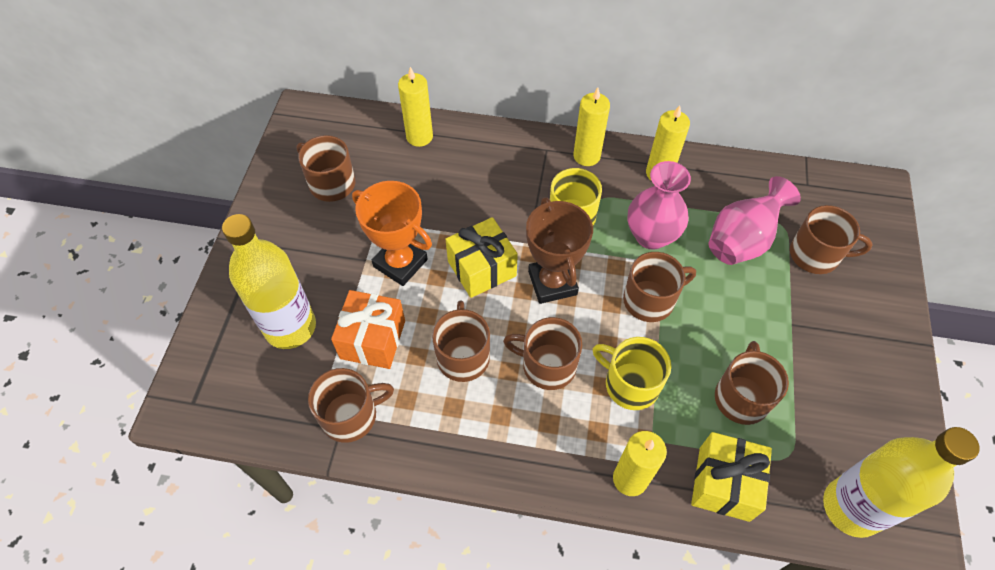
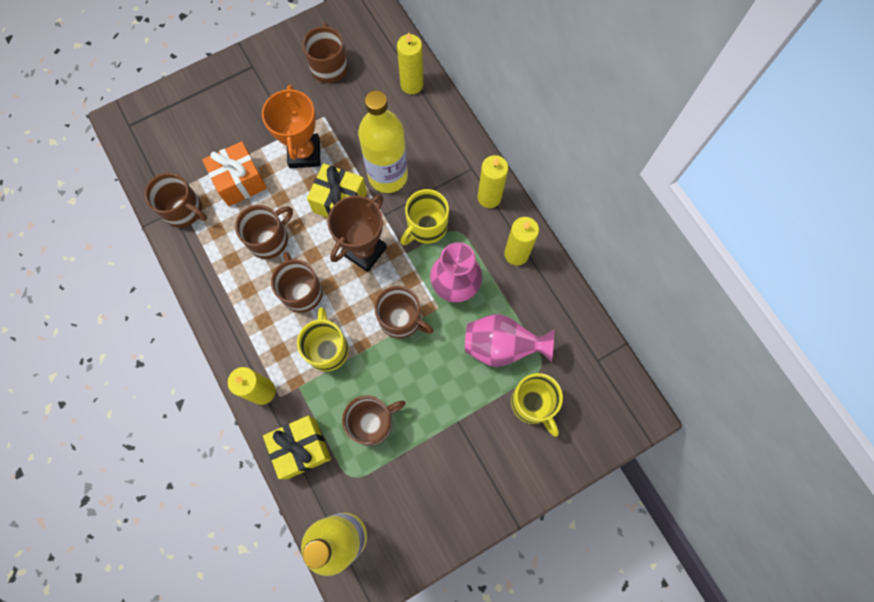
camera: 50 degrees right, 15 degrees up
yellow bottle [222,214,316,349] -> yellow bottle moved to [358,90,408,193]
brown mug [790,205,872,274] -> yellow mug [511,373,563,437]

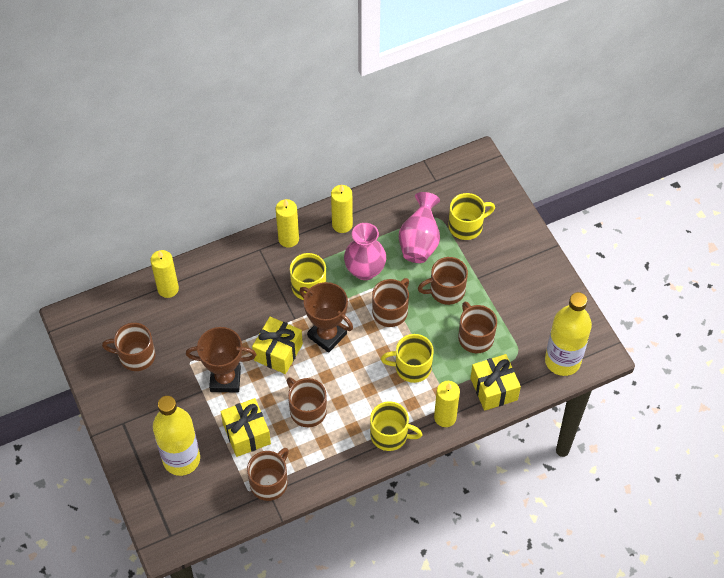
camera: 85 degrees left, 15 degrees down
orange gift [202,141,267,206] -> yellow gift [220,398,271,457]
orange trophy [262,85,321,168] -> brown trophy [186,327,256,392]
brown mug [271,251,323,313] -> brown mug moved to [418,257,468,305]
yellow bottle [358,90,408,193] -> yellow bottle moved to [153,396,200,476]
none -> yellow mug [370,401,423,451]

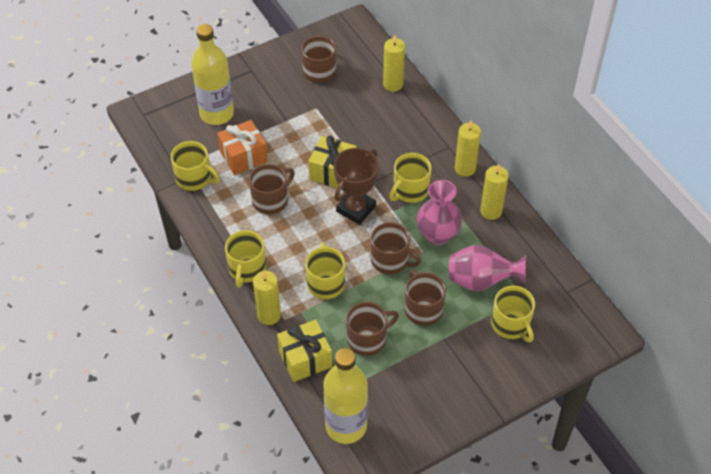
camera: 85 degrees right, 5 degrees down
brown trophy [186,327,256,392] -> none
yellow gift [220,398,271,457] -> orange gift [217,120,268,175]
brown mug [247,448,289,501] -> yellow mug [171,141,219,191]

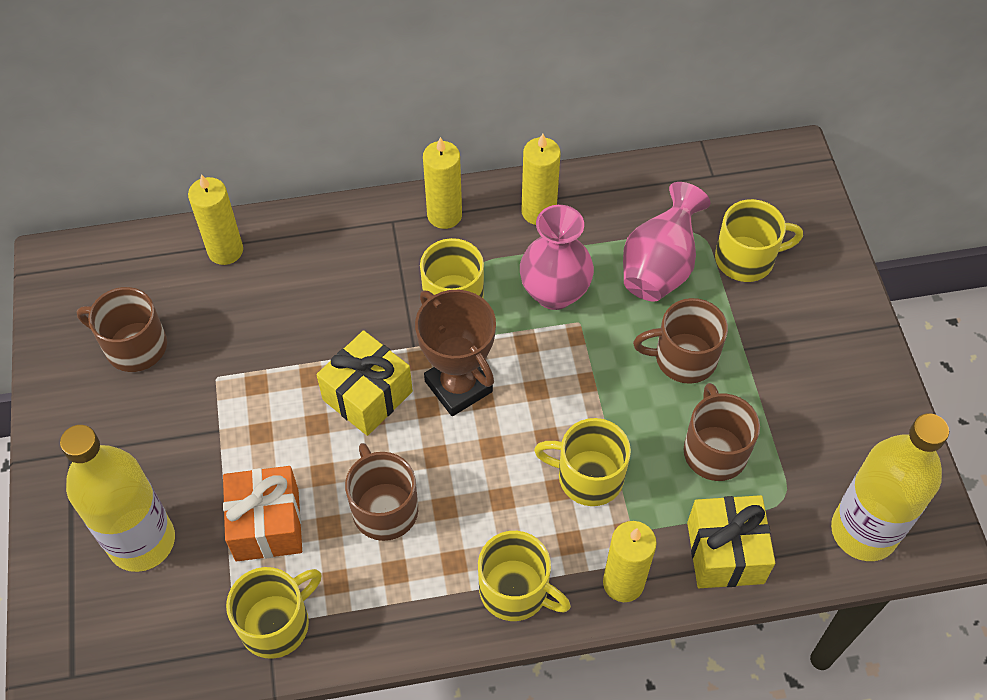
camera: 70 degrees left, 5 degrees up
brown mug [371,222,421,274] -> none

